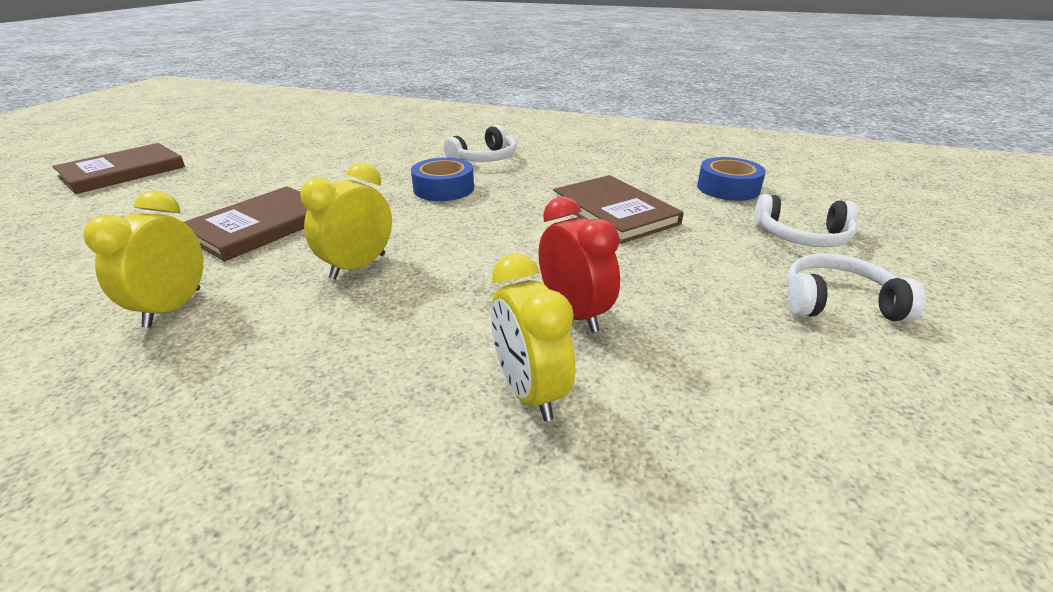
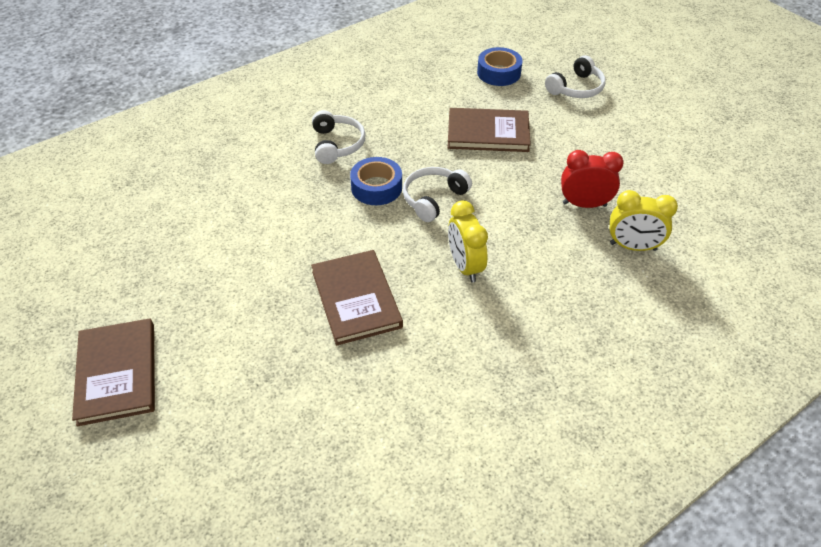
camera: 55 degrees left, 15 degrees up
yellow clock [83,191,203,328] -> none
white headphones [787,254,926,322] -> white headphones moved to [403,167,472,222]

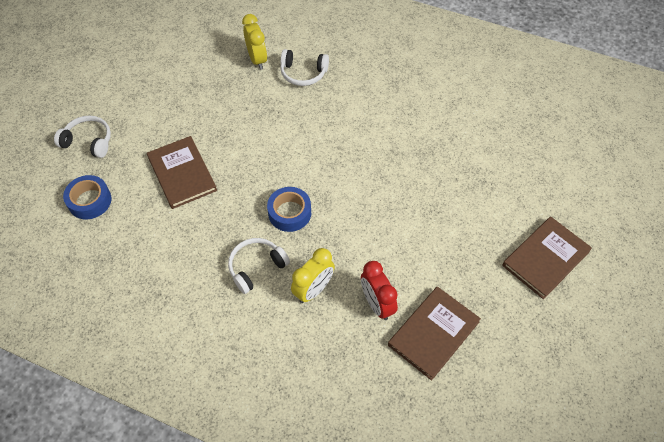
camera: 120 degrees left, 10 degrees up
brown book [311,250,403,346] -> brown book moved to [388,287,481,380]
white headphones [403,167,472,222] -> white headphones moved to [280,49,329,86]
yellow clock [448,200,488,282] -> yellow clock moved to [291,248,335,303]
red clock [561,150,624,208] -> red clock moved to [361,261,398,320]

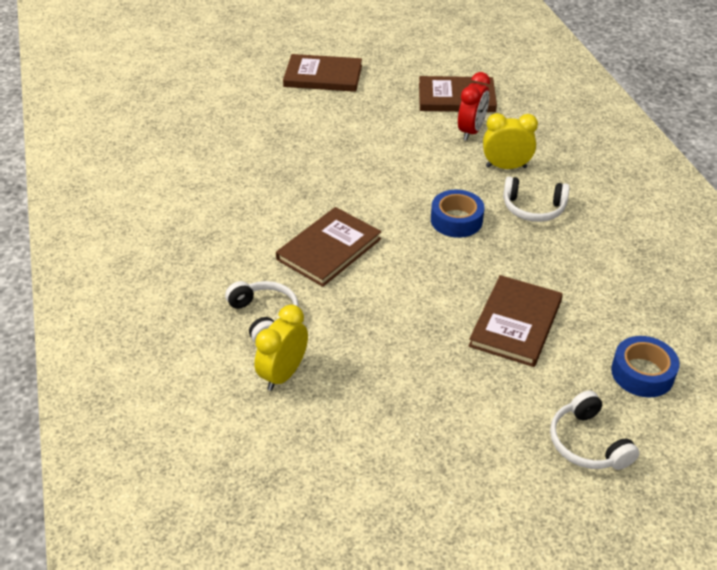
camera: 130 degrees left, 15 degrees down
none -> brown book [276,207,381,287]

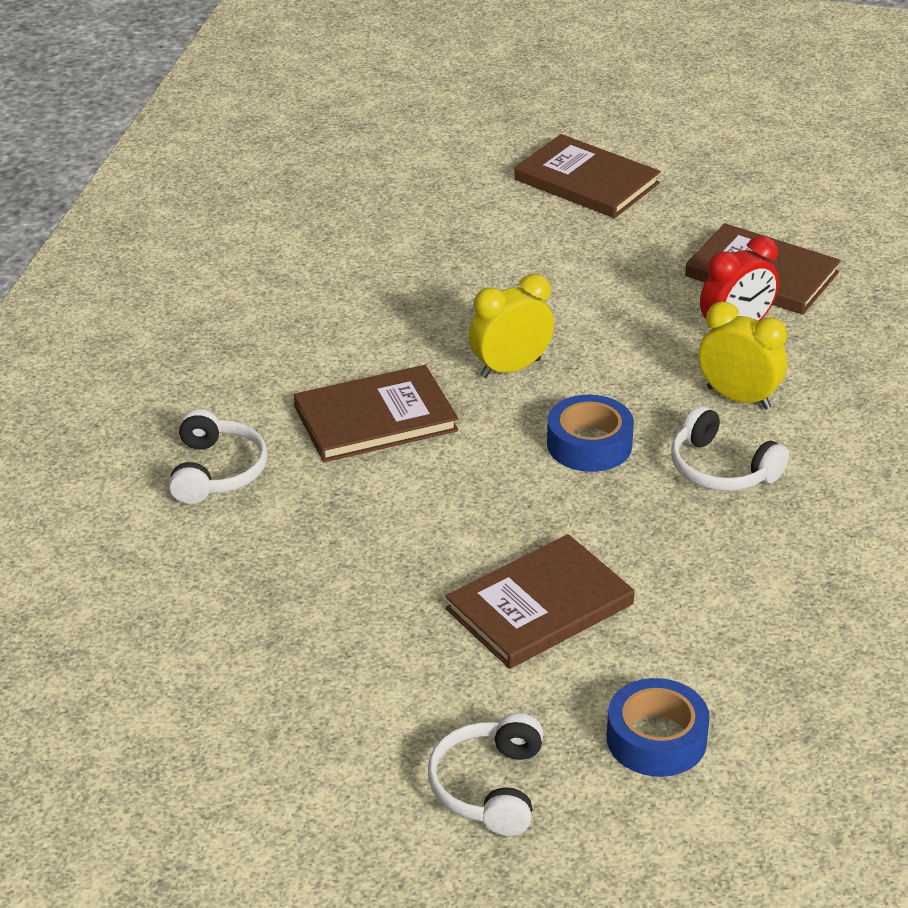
camera: 30 degrees right, 5 degrees down
yellow clock [255,305,308,391] -> yellow clock moved to [469,274,554,378]

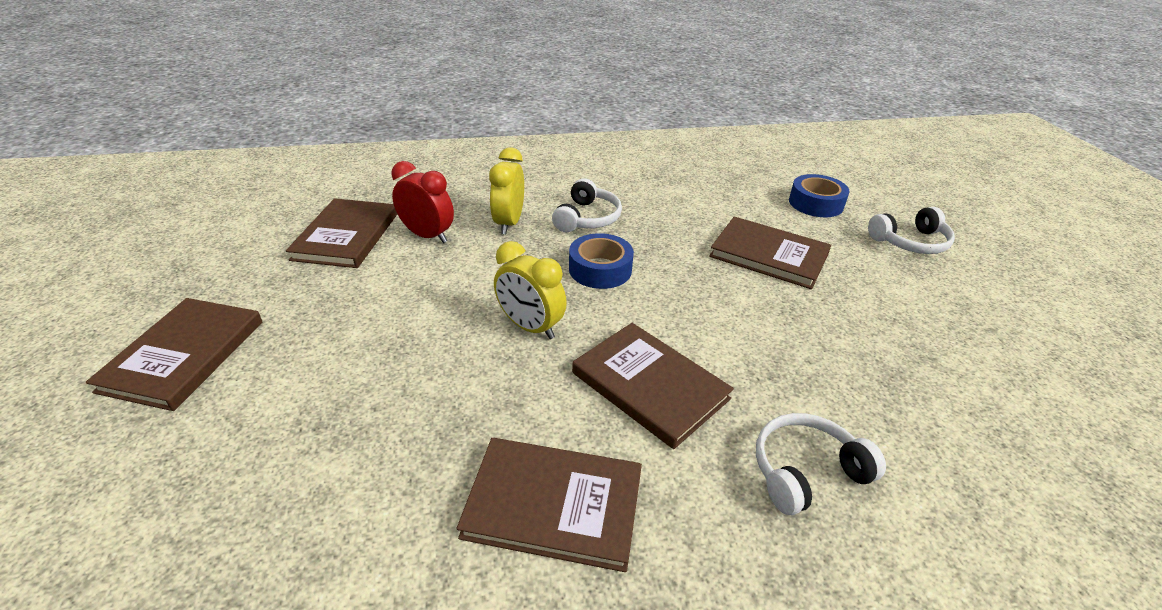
camera: 115 degrees left, 0 degrees up
none -> brown book [457,438,642,572]

